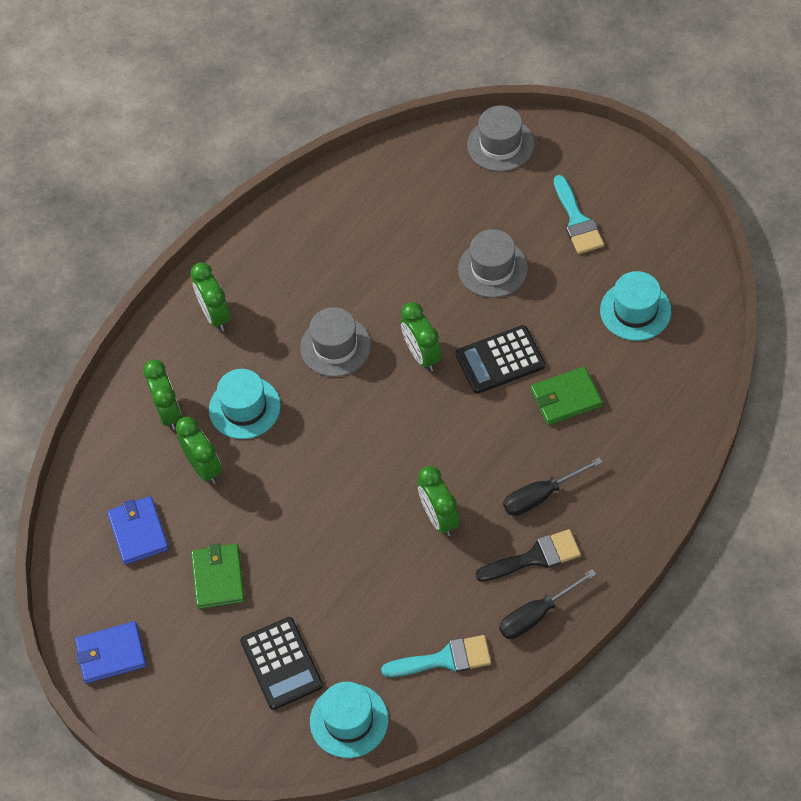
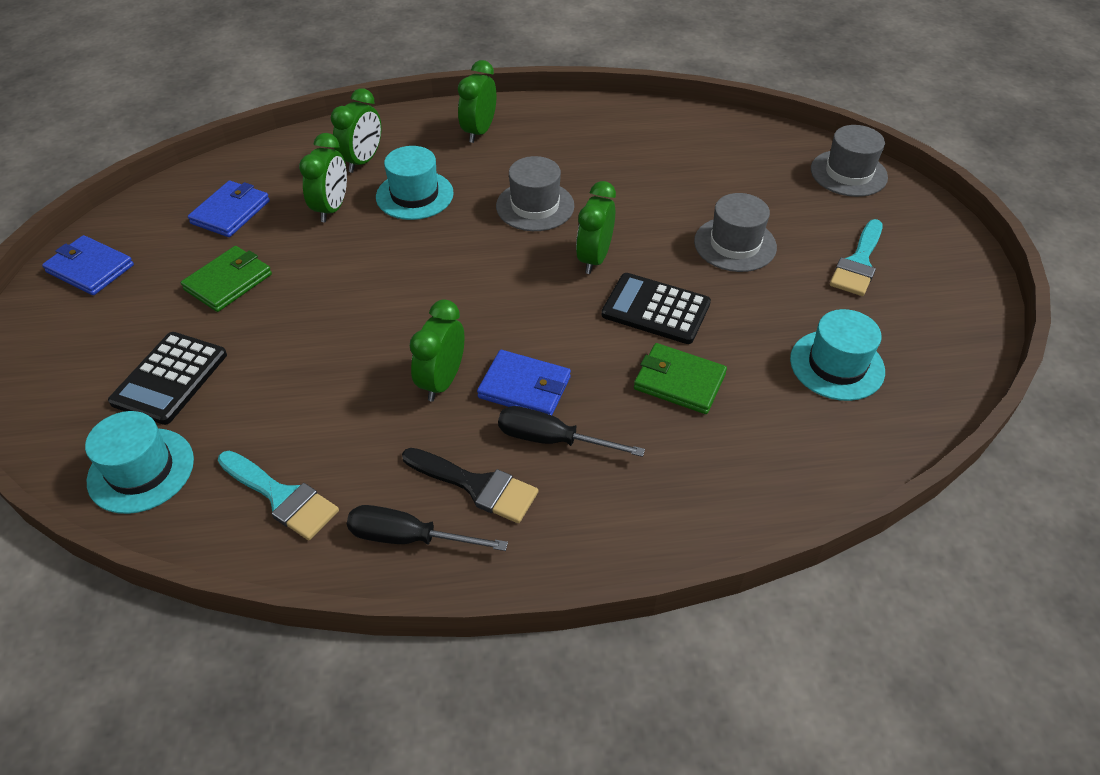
camera: 40 degrees right, 10 degrees down
none -> blue wallet [477,350,571,415]

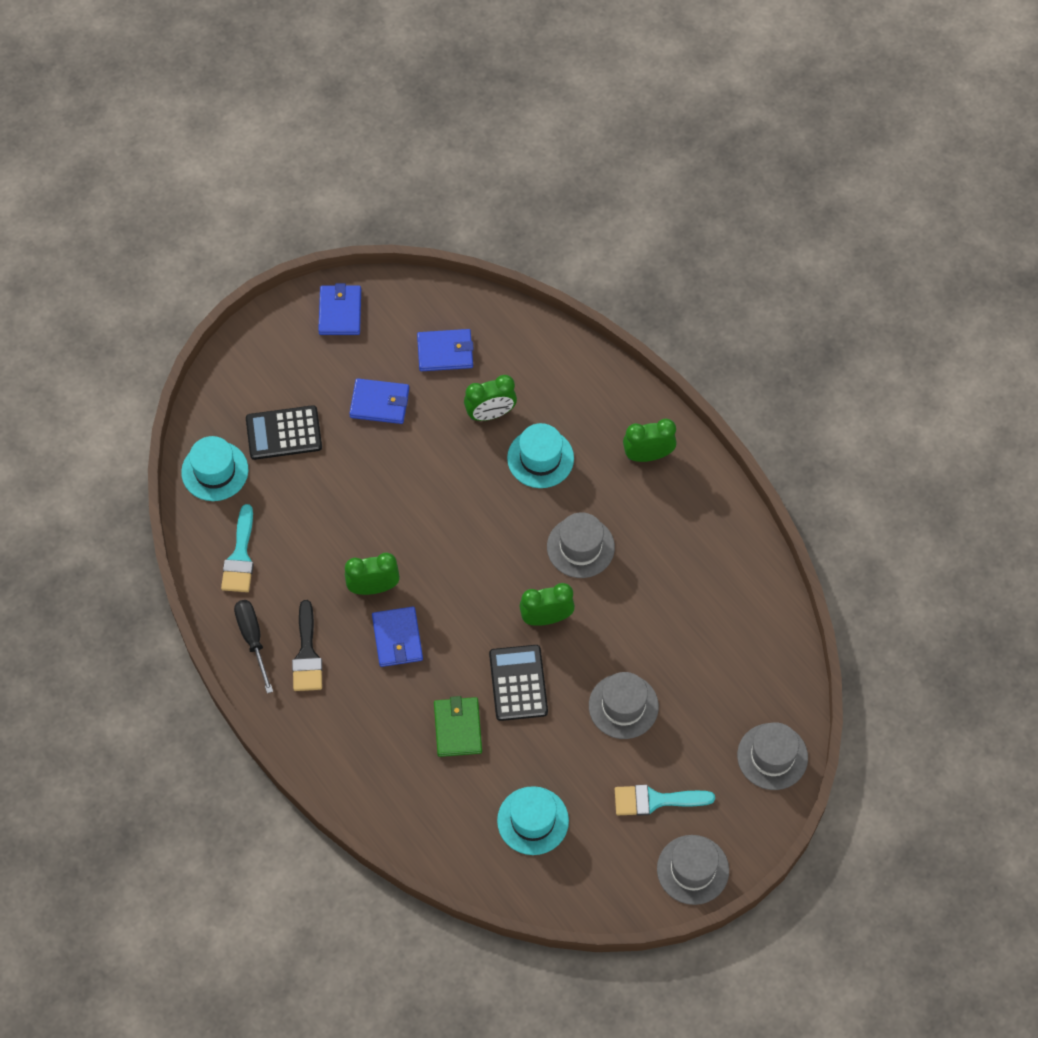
camera: 60 degrees right, 15 degrees up
green wallet [181,246,272,312] -> blue wallet [349,378,409,424]
green clock [331,88,381,173] -> none
black screwdriver [498,406,645,457] -> none
none -> grey hat [657,835,729,905]

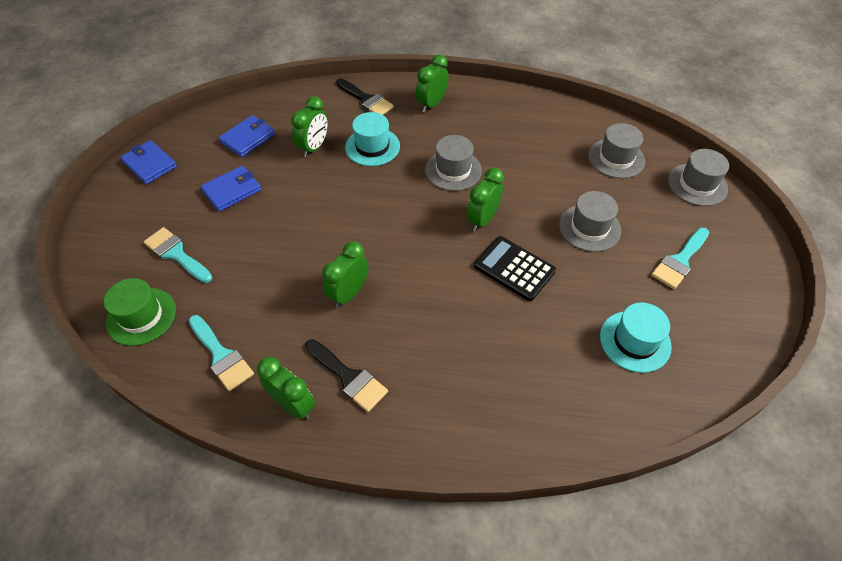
camera: 45 degrees left, 10 degrees down
turquoise hat [181,436,248,501] -> green hat [104,278,176,346]
black screwdriver [234,600,273,693] -> green clock [257,357,315,419]
black calculator [246,405,322,460] -> turquoise brush [144,227,212,283]
blue wallet [372,607,423,667] -> none
green wallet [434,696,482,757] -> none
grey hat [657,835,729,905] -> grey hat moved to [588,123,645,178]
none -> black brush [336,78,394,115]

